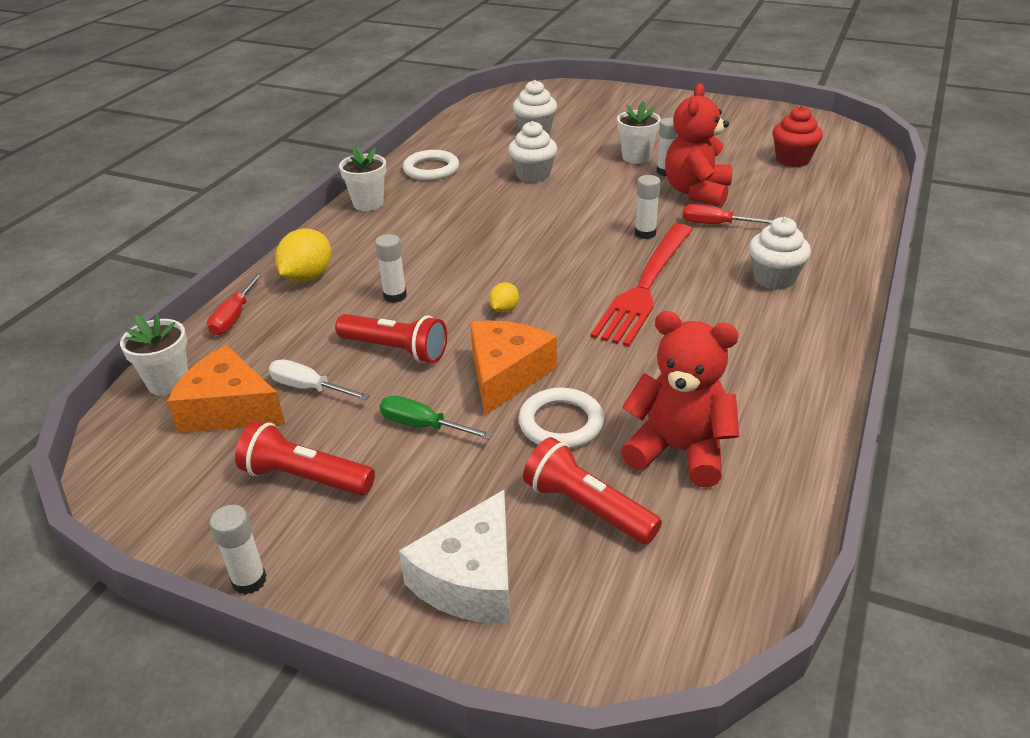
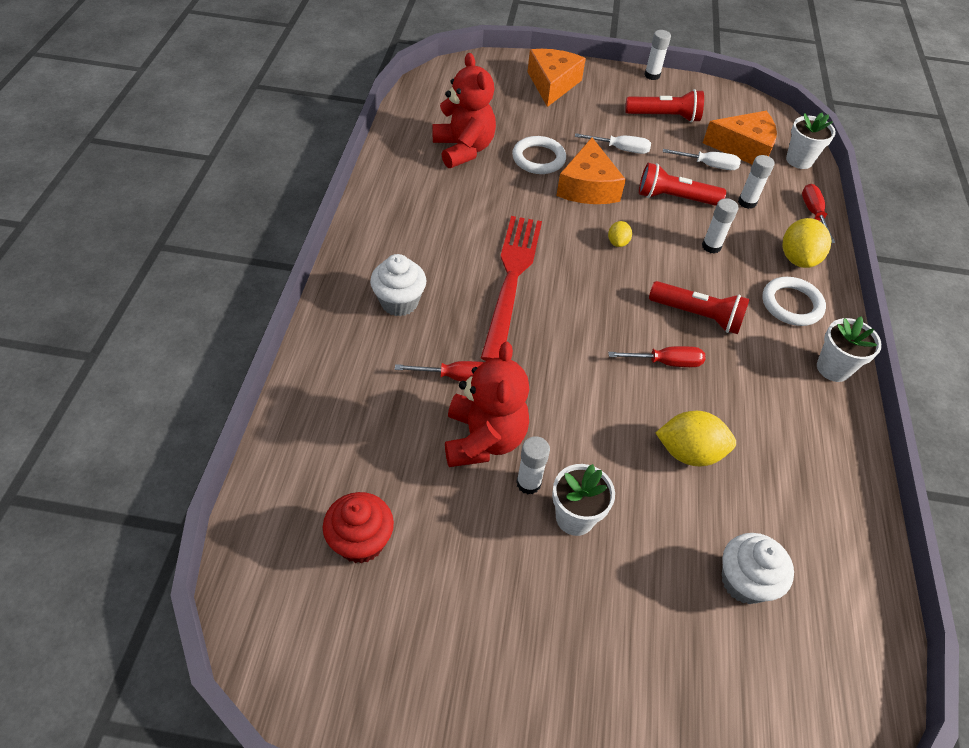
camera: 160 degrees right, 15 degrees up
green screwdriver [380,396,493,439] -> white screwdriver [575,133,651,154]
white cheese [399,490,510,624] -> orange cheese [528,49,586,107]
white ring [403,150,459,181] -> white ring moved to [762,277,826,326]
white cupcake [508,121,557,183] -> yellow lemon [656,411,736,466]
red flashlight [523,437,662,544] -> red flashlight moved to [649,281,750,334]
red teddy bear [621,311,739,488] -> red teddy bear turned 120 degrees counterclockwise [432,53,496,168]
white glue stick [635,175,661,239] -> white glue stick moved to [738,155,775,209]
none -> red screwdriver [608,346,705,367]

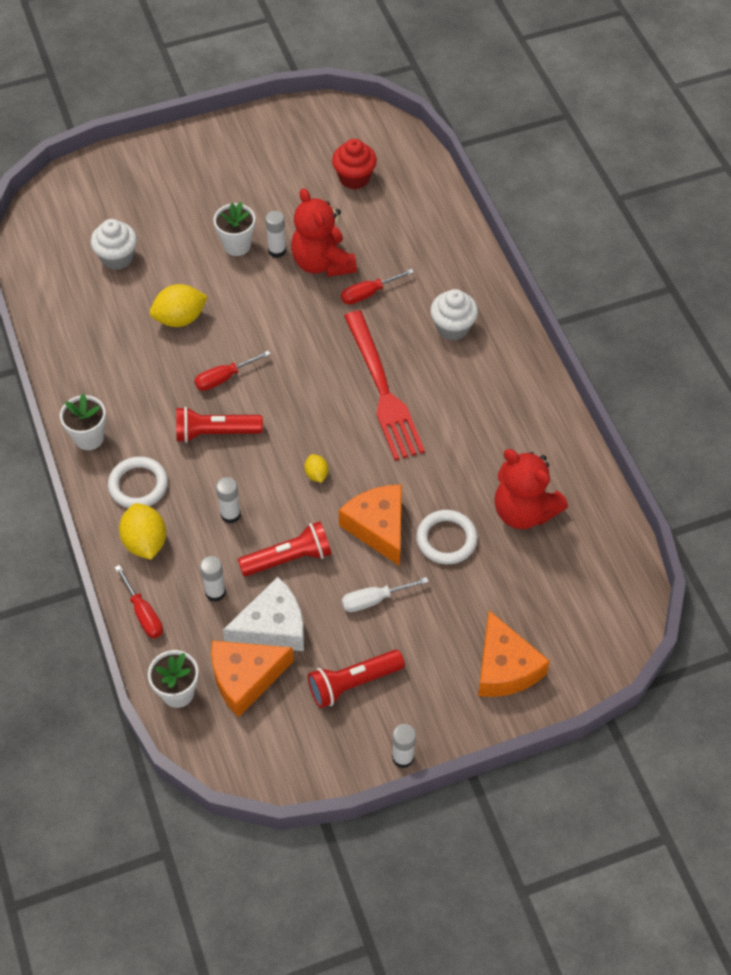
camera: 155 degrees right, 5 degrees up
white screwdriver [663,149,741,170] -> white cheese [223,577,304,651]

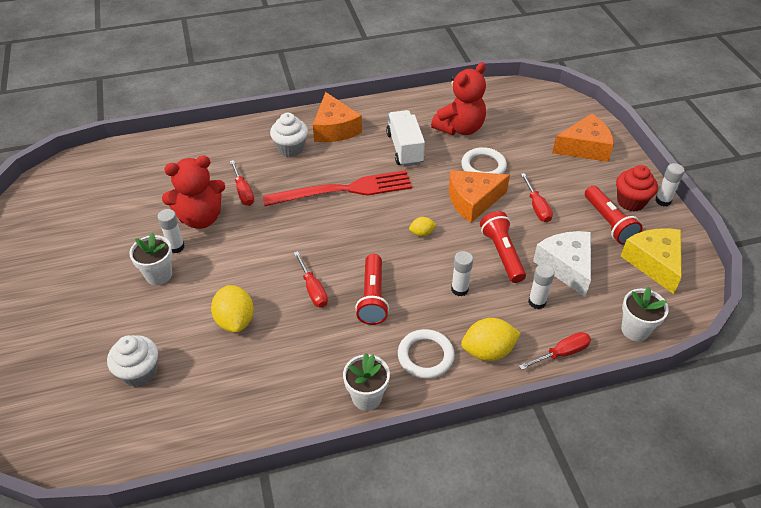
camera: 85 degrees left, 10 degrees down
orange cheese [211,641,294,717] -> orange cheese moved to [313,92,362,142]
red cupcake [332,139,377,189] -> red cupcake moved to [616,165,658,211]
white screwdriver [342,577,429,612] -> red screwdriver [521,173,553,222]
none -> white truck [386,110,425,167]
none -> yellow cheese [621,228,682,294]

